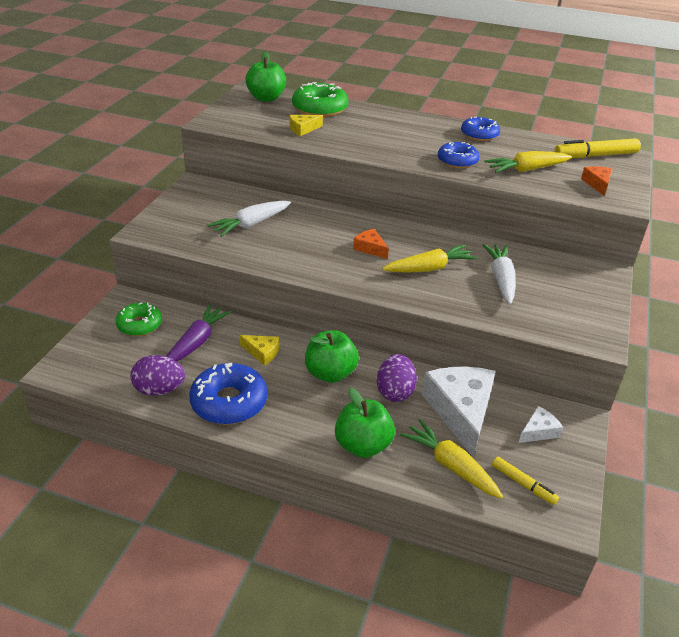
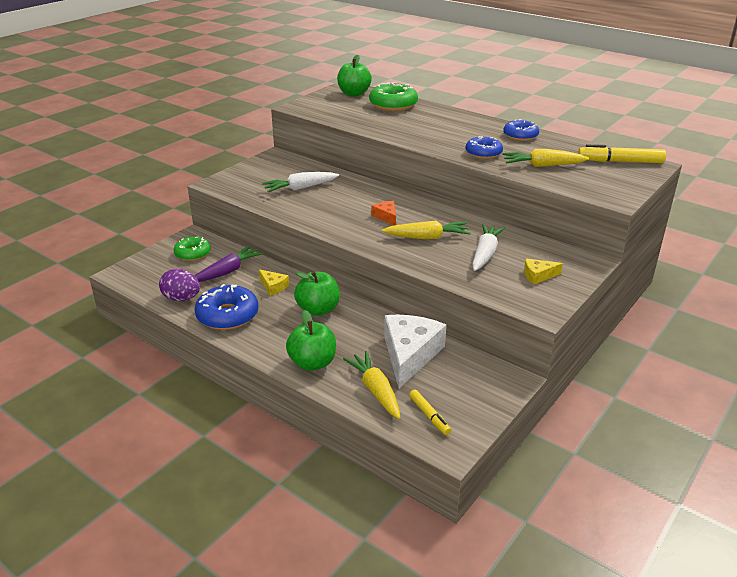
camera: 20 degrees right, 5 degrees down
yellow cheese [290,115,323,136] -> yellow cheese moved to [524,258,563,285]
purple egg [377,354,417,402] -> none
white cheese [519,406,563,443] -> none
orange cheese [581,166,612,196] -> none

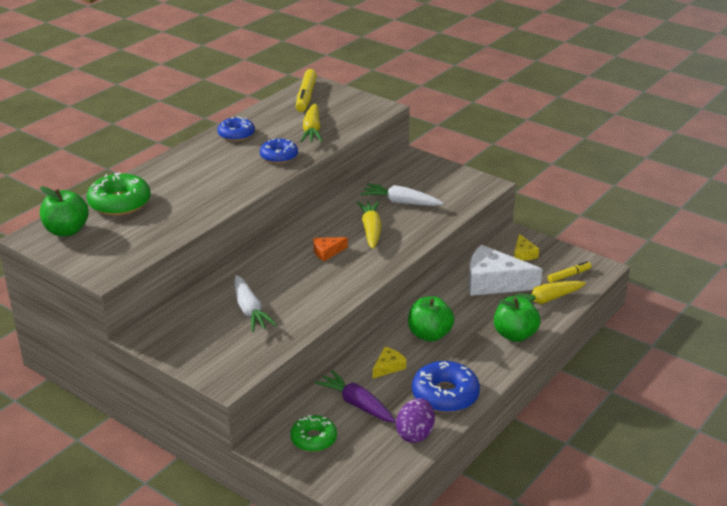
camera: 90 degrees left, 0 degrees up
yellow cheese [524,258,563,285] -> yellow cheese moved to [514,234,539,261]

